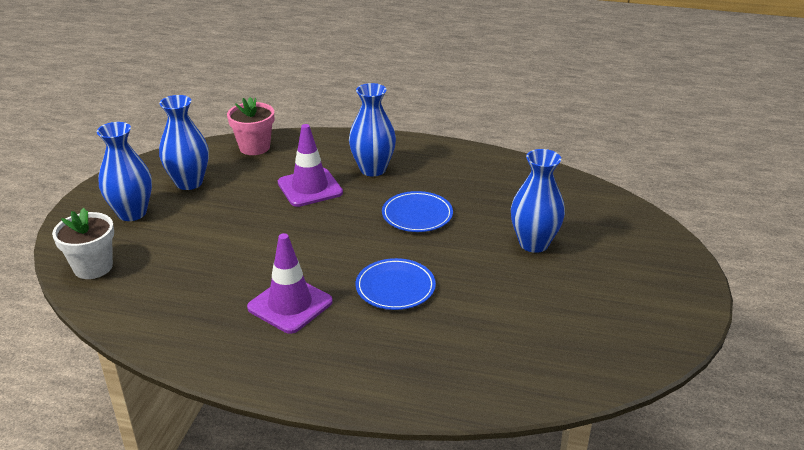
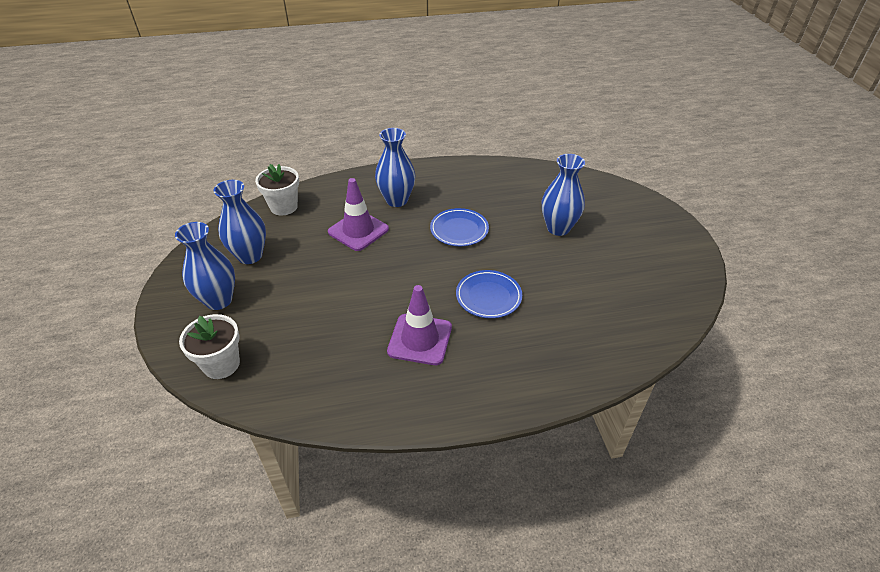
camera: 25 degrees left, 10 degrees up
pink flower pot [227,97,274,155] -> white flower pot [255,164,299,216]

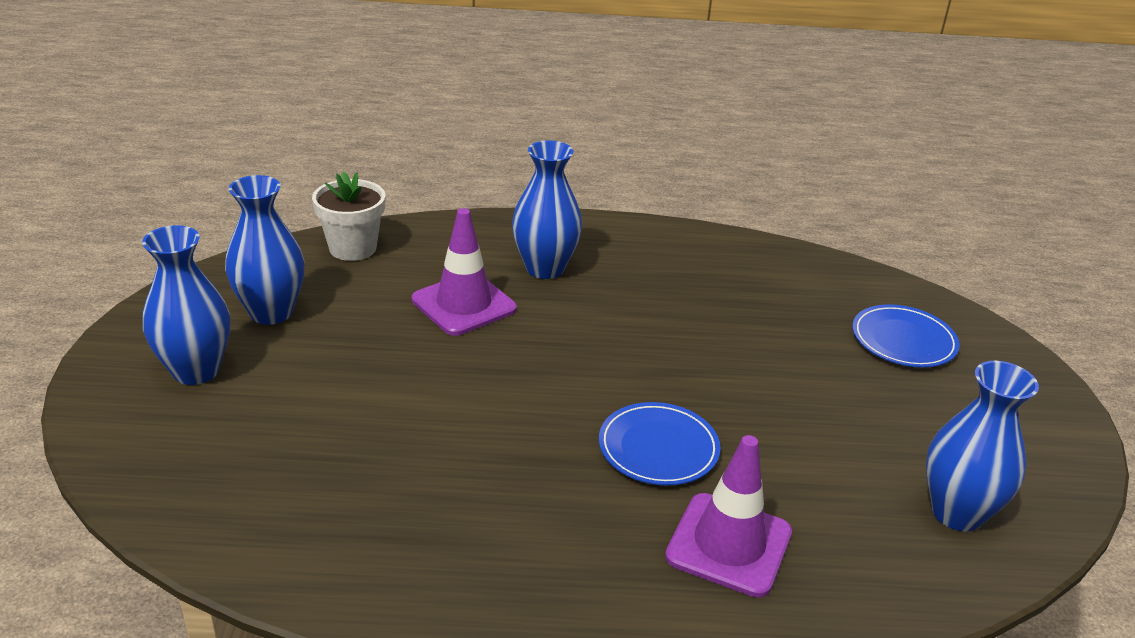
camera: 10 degrees right, 10 degrees down
white flower pot [179,314,240,379] -> none
purple traffic cone [387,285,452,365] -> purple traffic cone moved to [665,435,792,598]
blue plate [430,208,489,246] -> blue plate moved to [852,304,960,367]
blue vase [542,154,585,236] -> blue vase moved to [926,361,1039,531]

